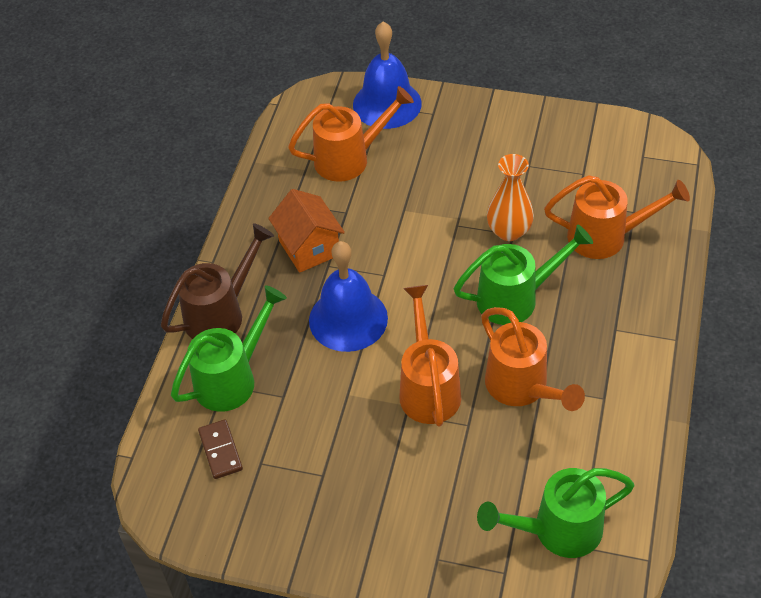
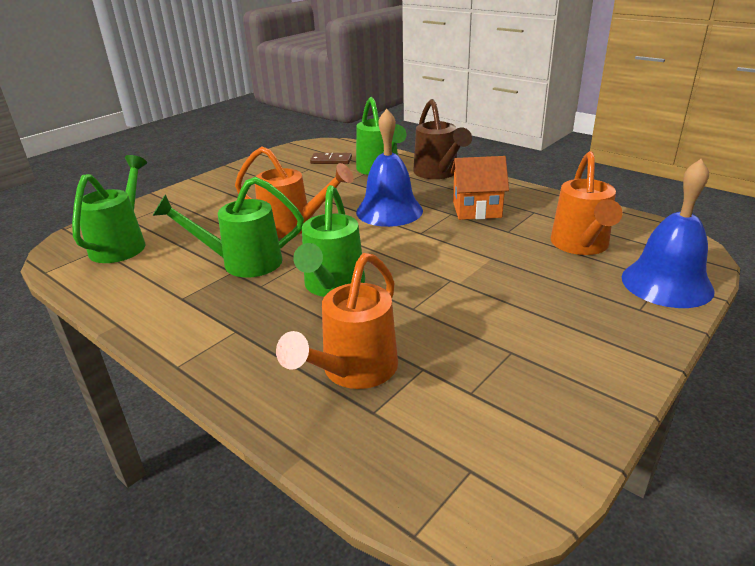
camera: 115 degrees right, 20 degrees down
orange watering can [481,307,585,411] -> green watering can [153,177,304,278]
orange vase [487,154,534,241] -> none

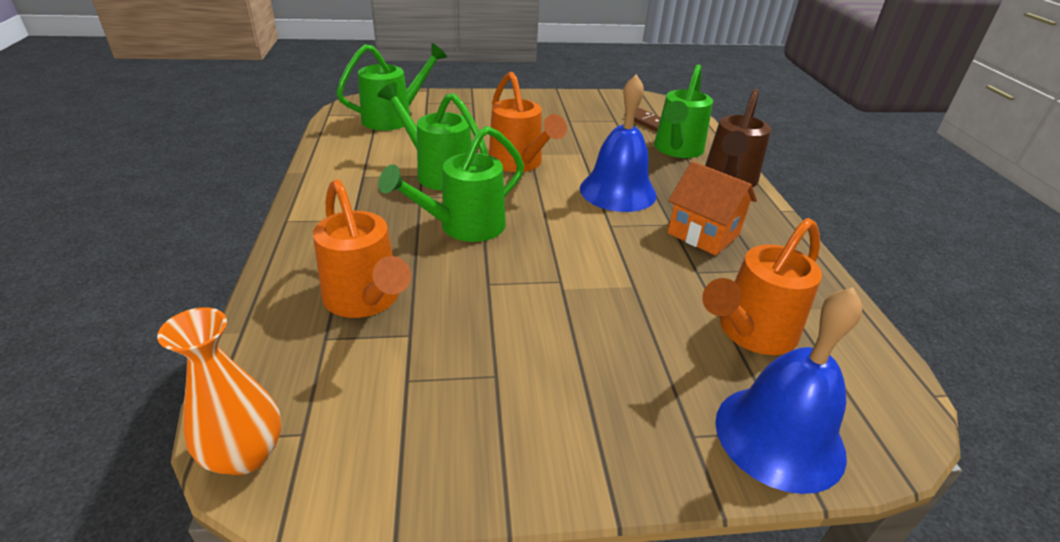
camera: 40 degrees right, 5 degrees up
orange watering can [276,253,398,389] -> orange watering can turned 105 degrees counterclockwise [313,179,411,318]
none -> orange vase [157,307,282,475]

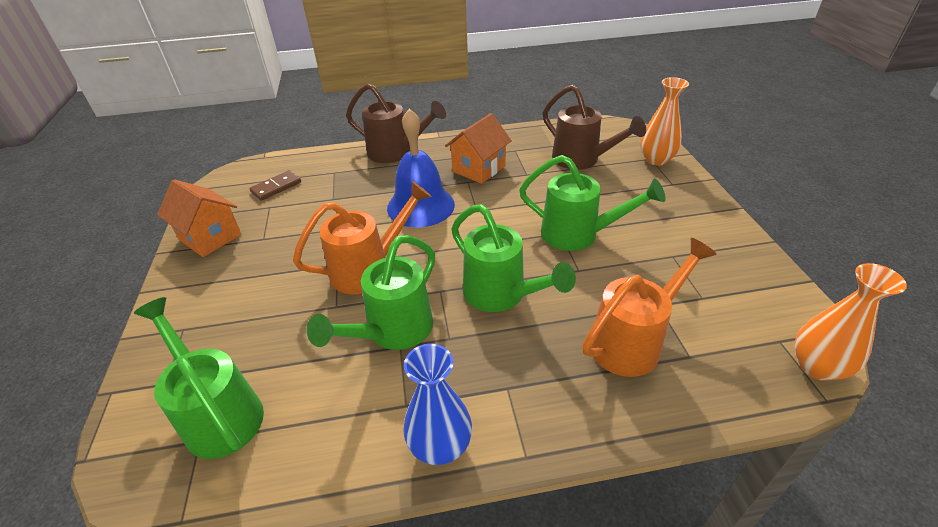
camera: 90 degrees left, 5 degrees up
green watering can [654,64,713,158] -> green watering can moved to [519,155,666,251]
orange watering can [702,218,822,355] -> brown watering can [543,85,646,170]
blue bell [715,287,862,494] -> orange vase [640,77,689,165]
none -> orange house [157,179,241,257]
none -> blue vase [403,344,472,465]

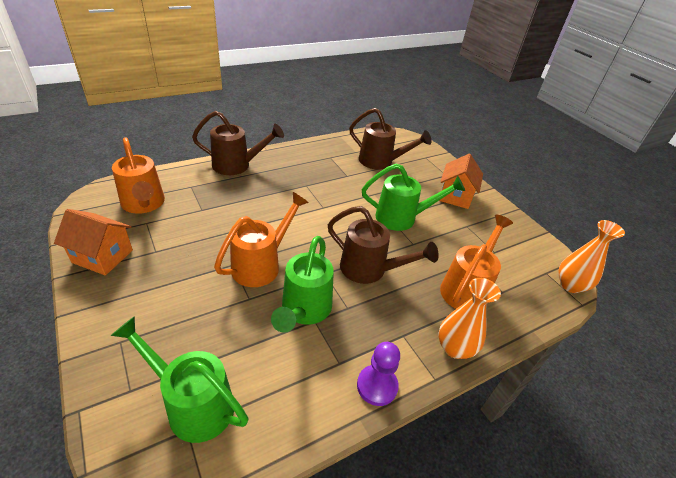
camera: 25 degrees left, 0 degrees up
brown domino [250,170,301,201] -> orange watering can [112,137,165,214]
blue bell [387,108,455,228] -> none
blue vase [403,344,472,465] -> purple pawn [357,342,400,406]
orange house [445,113,512,184] -> orange house moved to [439,154,483,209]
green watering can [451,204,576,312] -> brown watering can [328,206,439,284]
orange vase [640,77,689,165] -> orange vase moved to [438,278,501,359]

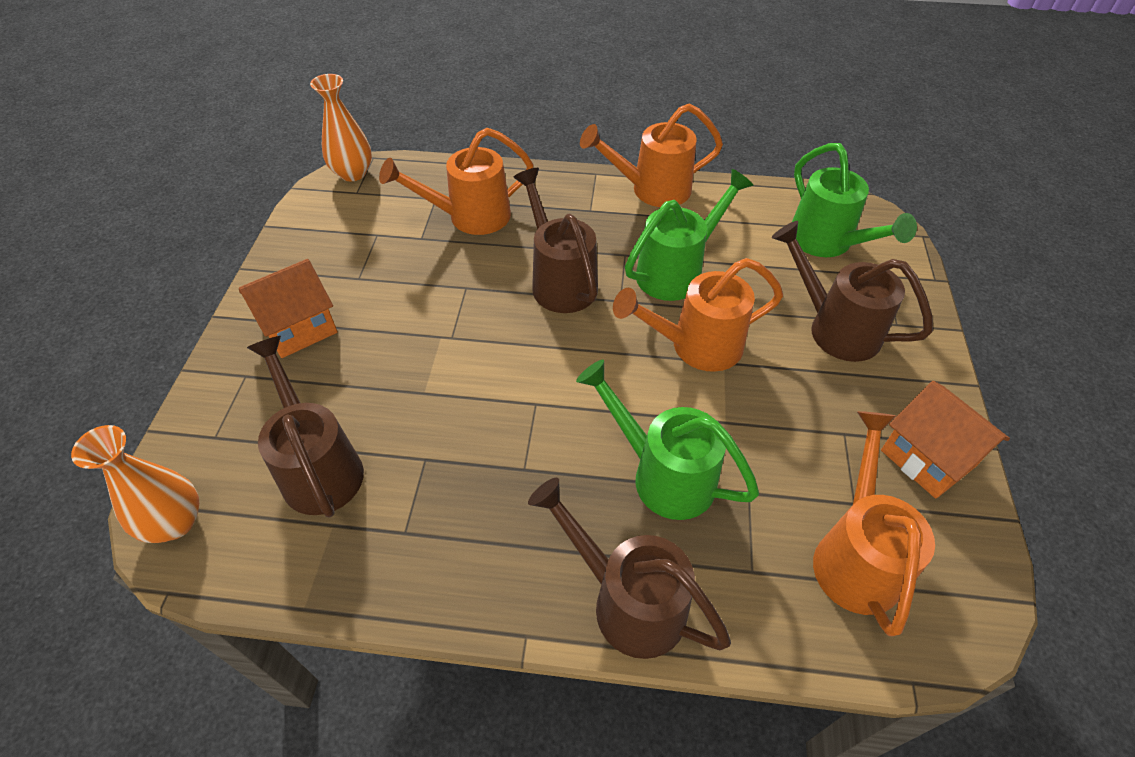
camera: 140 degrees left, 10 degrees up
purple pawn [357,342,400,406] -> orange watering can [580,103,723,207]
green watering can [362,163,465,231] -> green watering can moved to [576,360,759,520]
orange vase [438,278,501,359] -> orange vase moved to [71,425,199,543]
none -> brown watering can [772,221,933,362]

